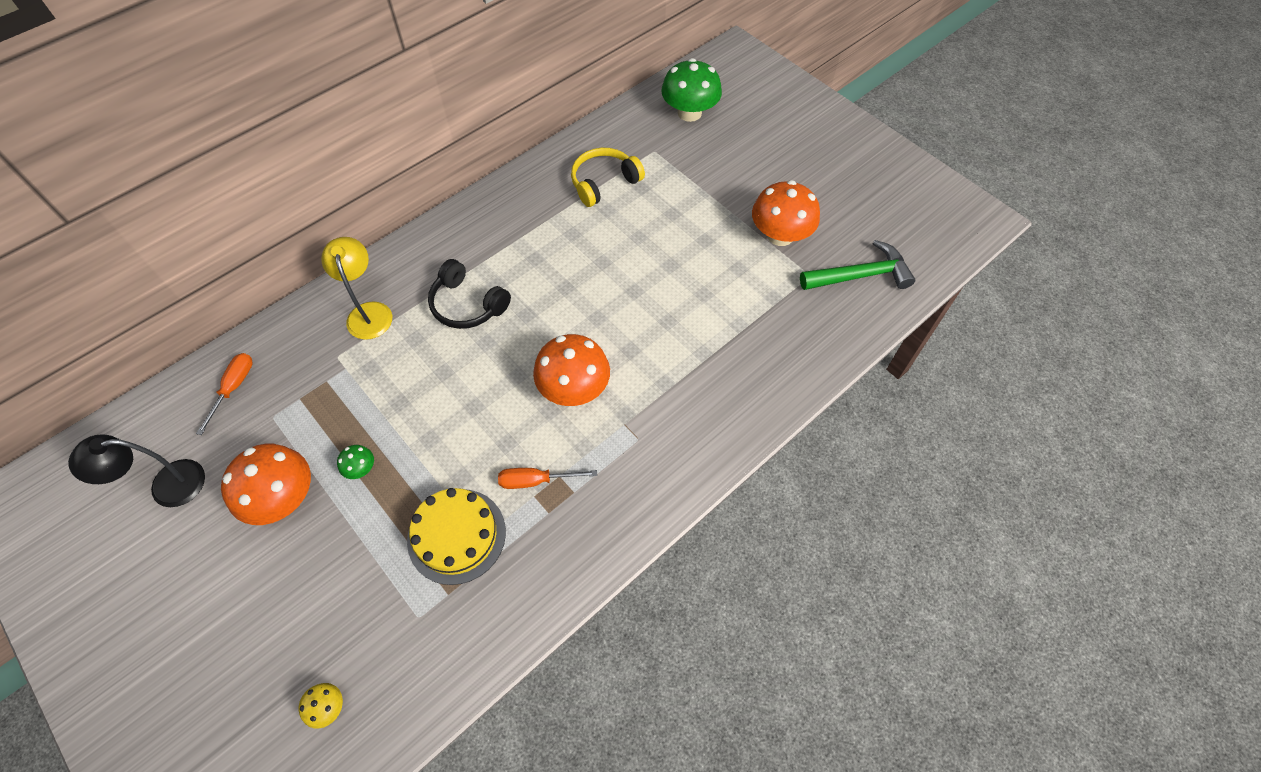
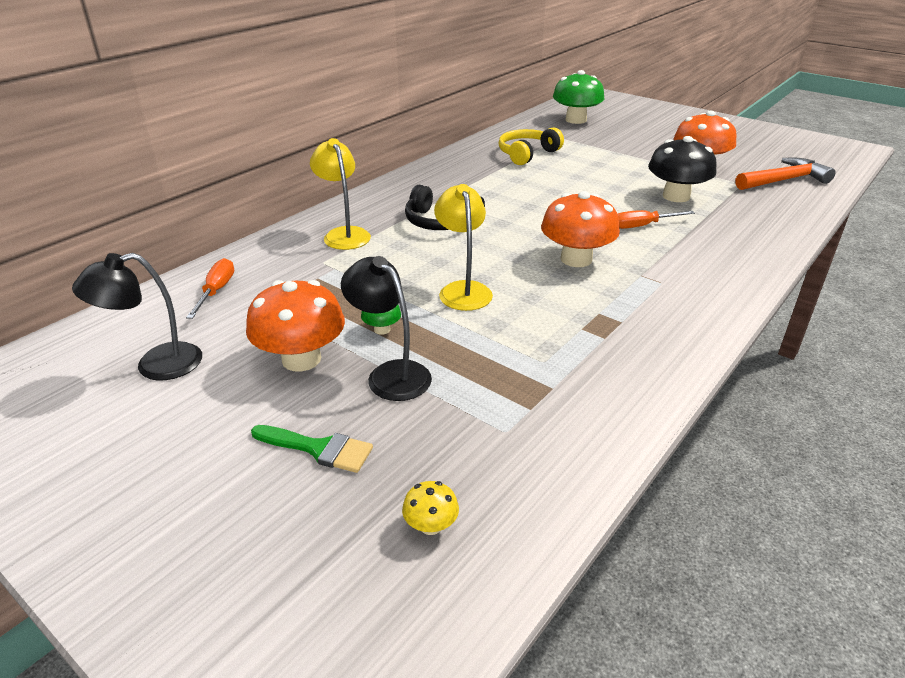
camera: 10 degrees left, 25 degrees down
yellow cake [407,488,506,585] -> none
orange screwdriver [498,468,597,489] -> orange screwdriver moved to [618,210,695,229]
green hammer [800,240,915,290] -> orange hammer [736,158,836,190]
none -> green brush [251,425,373,473]
none -> black lamp [341,256,432,401]
none -> yellow lamp [434,184,493,311]
none -> black mushroom [648,136,716,202]

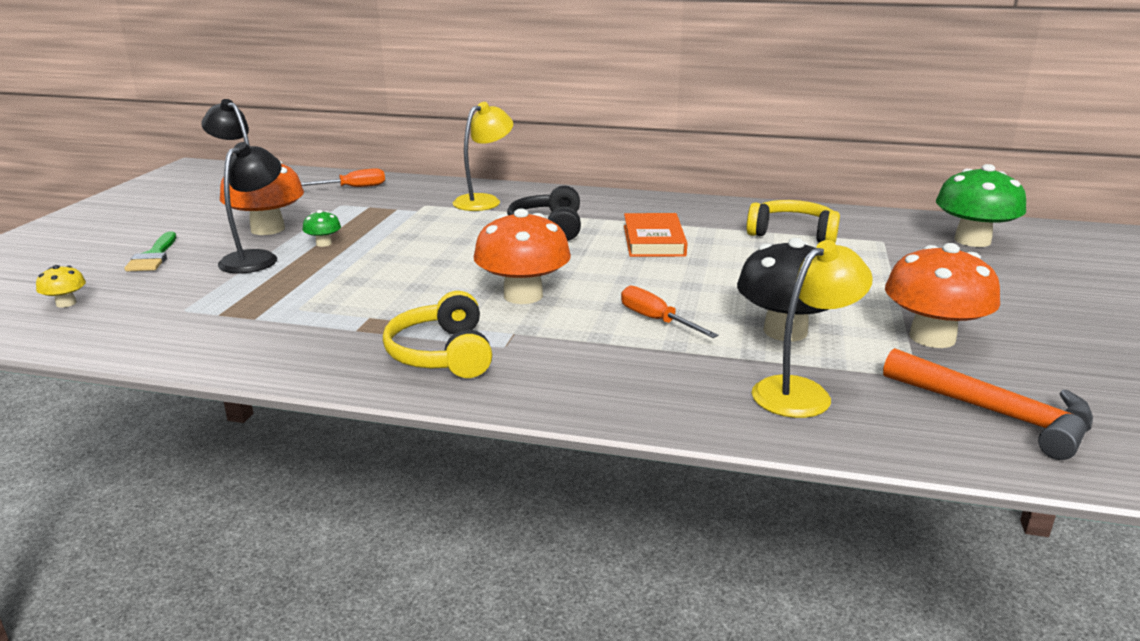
camera: 65 degrees right, 10 degrees down
yellow lamp [434,184,493,311] -> yellow lamp moved to [752,240,873,418]
none -> yellow headphones [383,291,492,378]
none -> orange book [624,213,687,257]

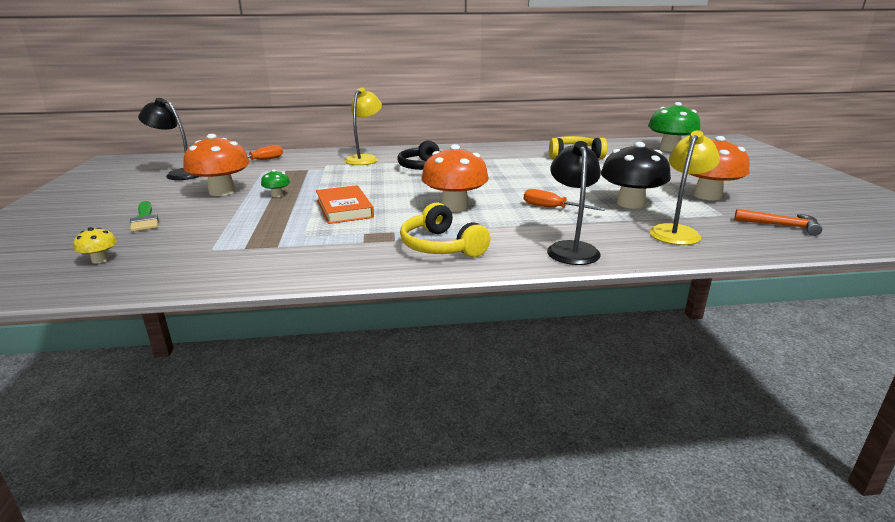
camera: 20 degrees left, 0 degrees up
black lamp [218,142,282,273] -> black lamp moved to [547,141,601,265]
orange book [624,213,687,257] -> orange book moved to [316,185,374,224]
orange hammer [883,348,1093,460] -> orange hammer [734,209,822,236], size x0.64

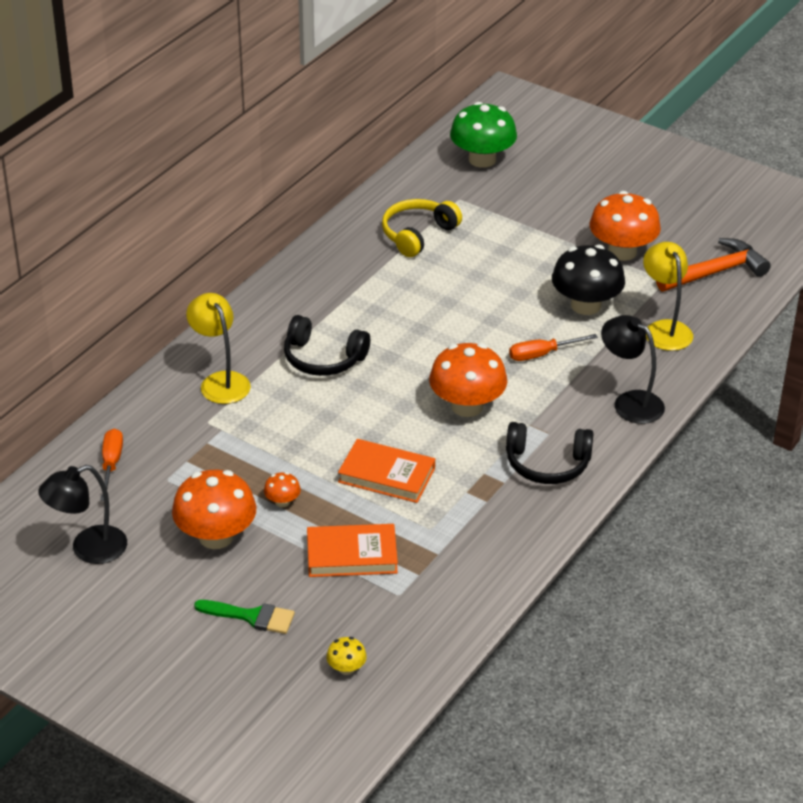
camera: 50 degrees left, 15 degrees up
green mushroom [261,169,290,197] -> orange mushroom [264,472,301,507]
yellow headphones [400,203,491,257] -> black headphones [506,422,594,484]
orange hammer [734,209,822,236] -> orange hammer [656,238,771,291], size x1.56
none -> orange book [307,524,398,577]

